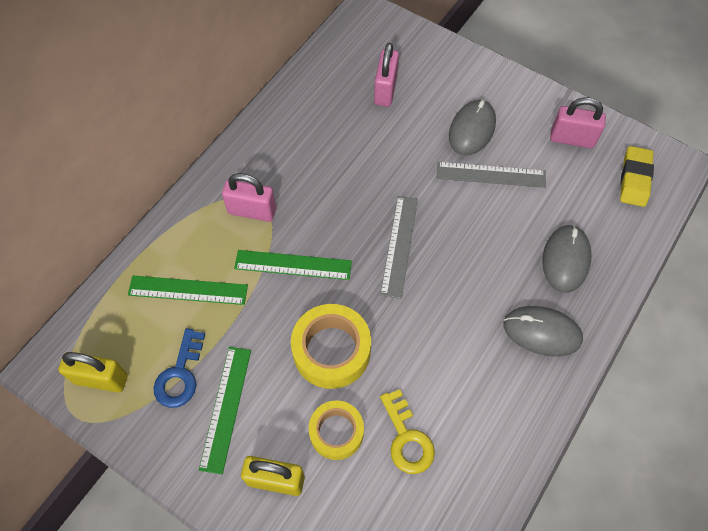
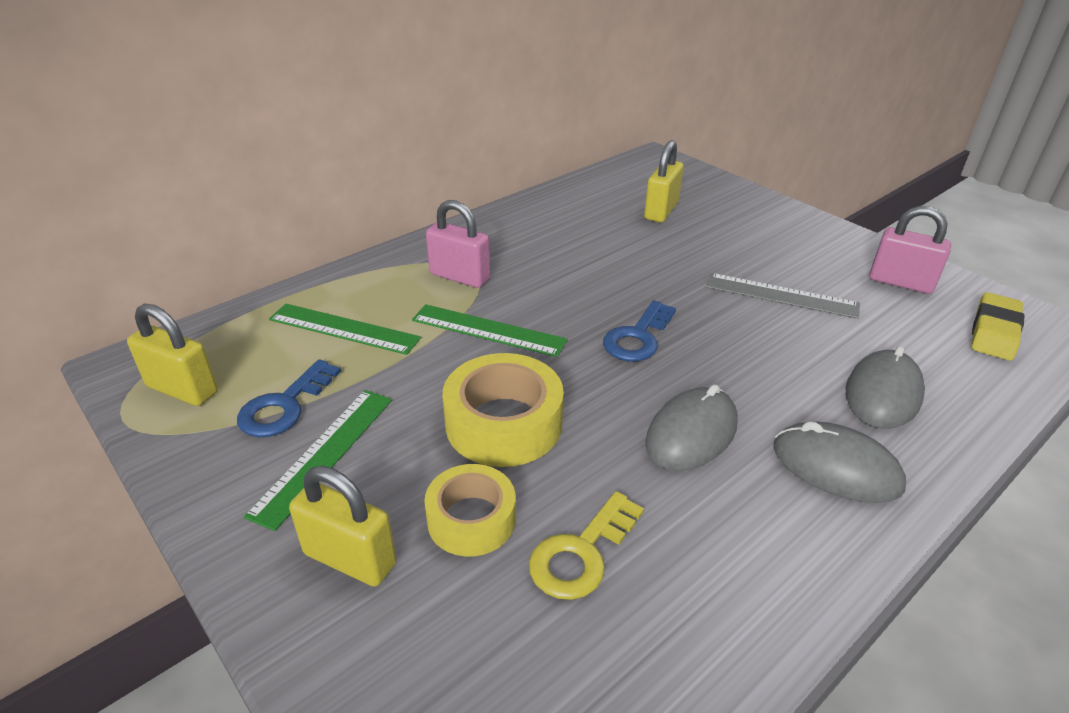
camera: 15 degrees right, 25 degrees down
pink padlock [374,43,399,107] -> yellow padlock [644,140,684,222]
grey ruler [380,196,418,299] -> blue key [603,300,676,362]
yellow key [380,389,435,474] -> yellow key turned 45 degrees clockwise [529,491,644,600]
grey mouse [449,100,496,156] -> grey mouse moved to [645,384,738,471]

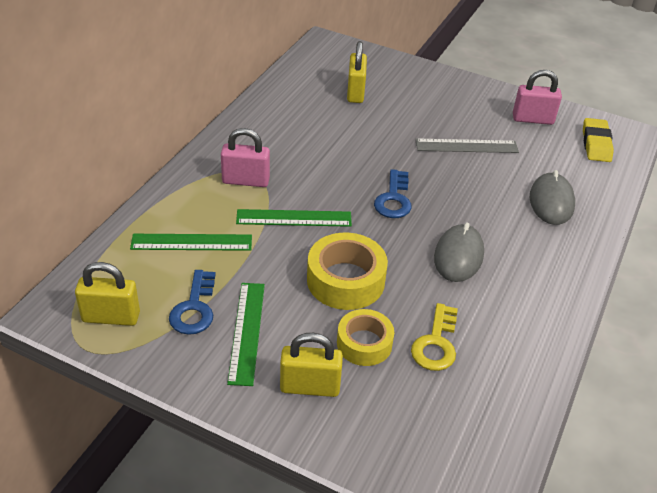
camera: 25 degrees left, 5 degrees up
grey mouse [773,421,906,503] -> none

